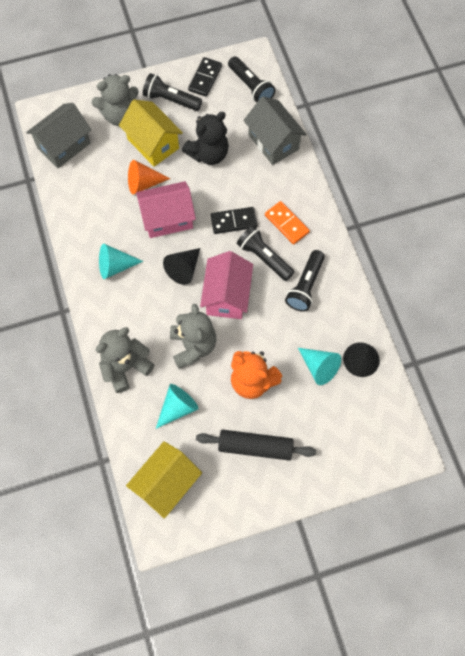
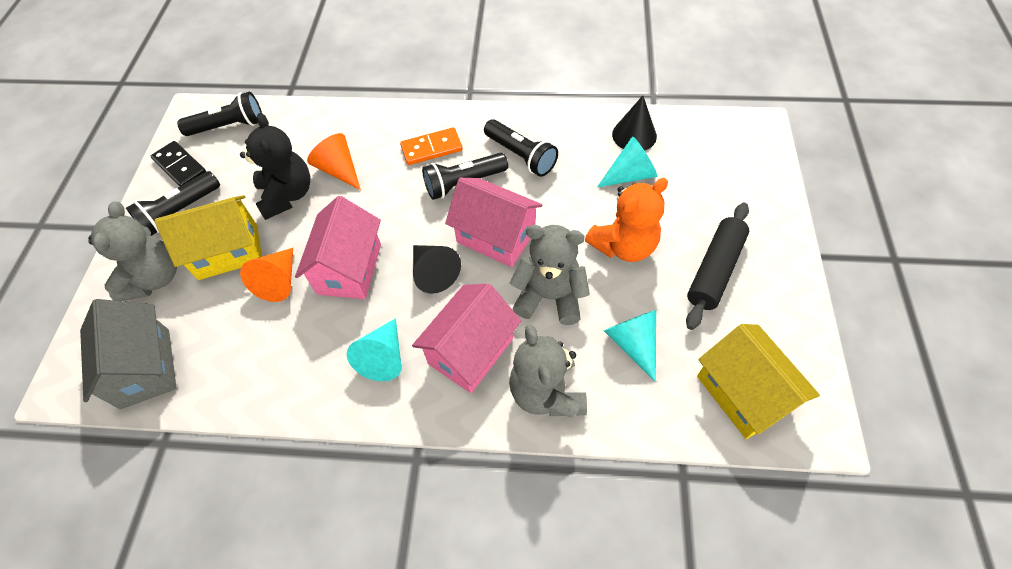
camera: 65 degrees left, 10 degrees down
black domino [211,207,258,234] -> none
grey house [243,96,307,165] -> none
none -> orange cone [307,133,361,190]
none -> pink house [412,283,521,393]

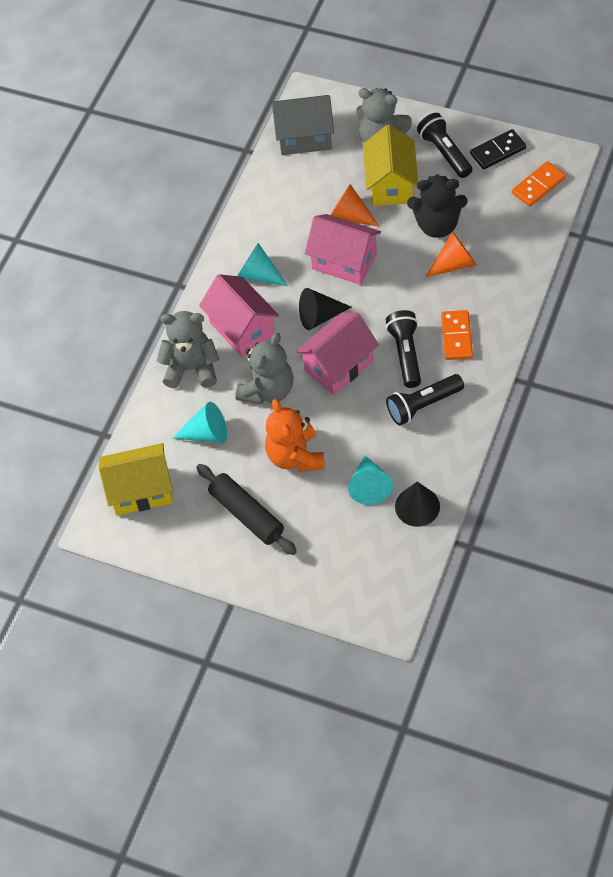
camera: 110 degrees right, 0 degrees up
black flashlight [177,92,262,136] -> orange domino [512,161,566,207]

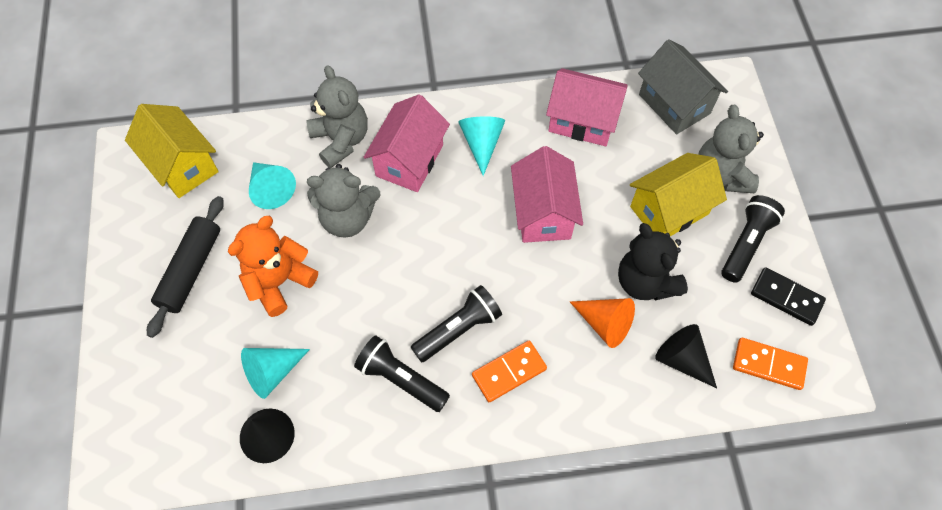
camera: 55 degrees right, 5 degrees up
pink house [296,312,379,395] -> pink house moved to [546,68,628,146]
black cone [299,288,351,330] -> black cone moved to [655,324,717,388]
orange cone [331,184,379,226] -> none

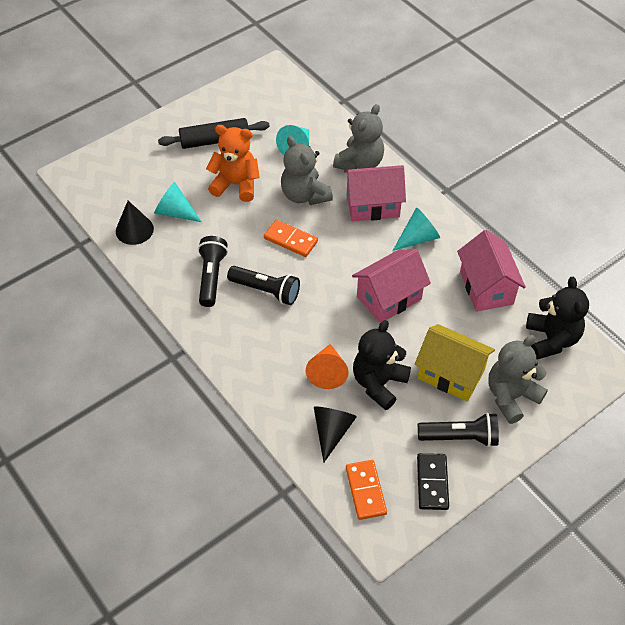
camera: 60 degrees right, 10 degrees down
yellow house [125,104,219,198] -> none
orange domino [472,341,547,402] -> orange domino moved to [264,220,318,257]
grey house [638,39,728,134] -> black teddy bear [526,277,589,360]

